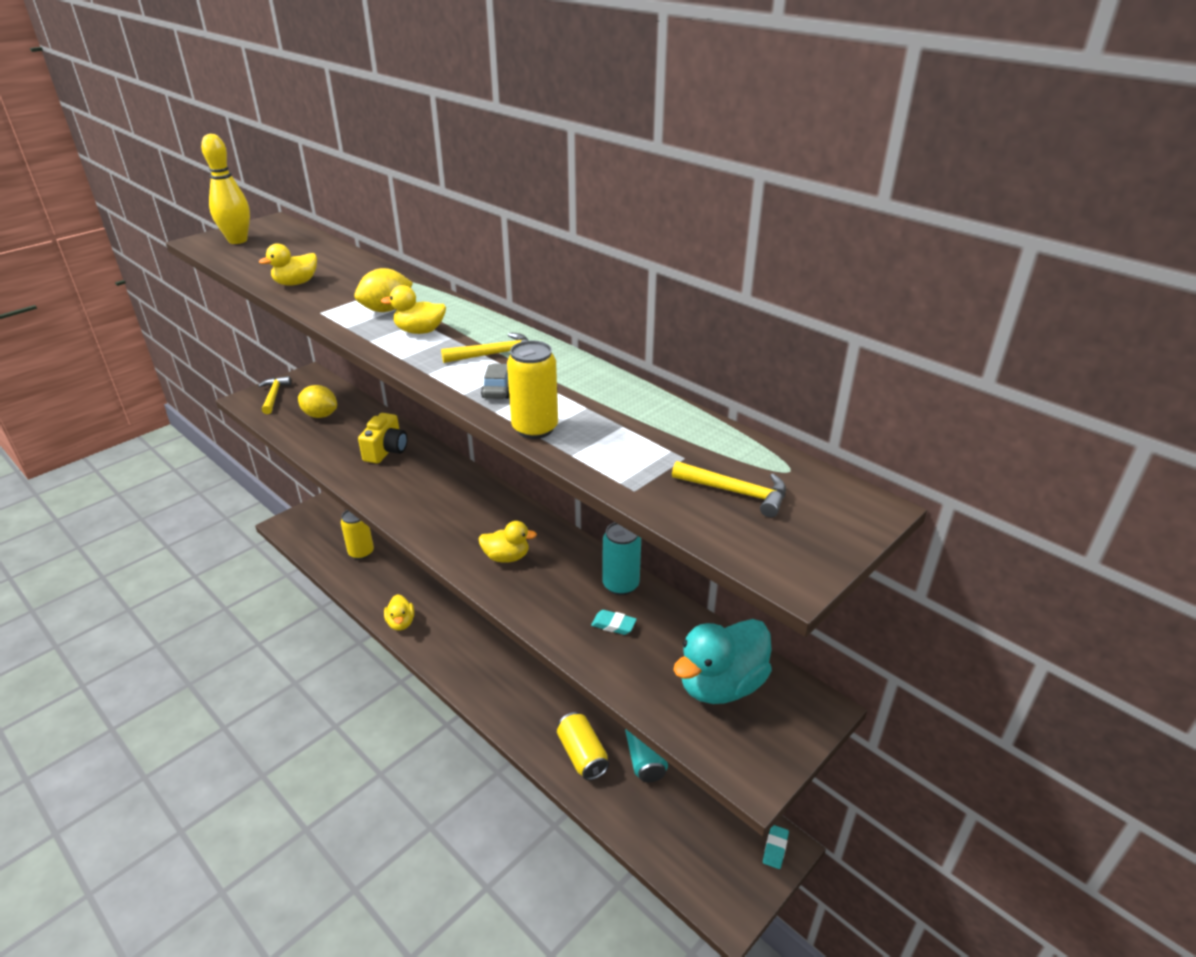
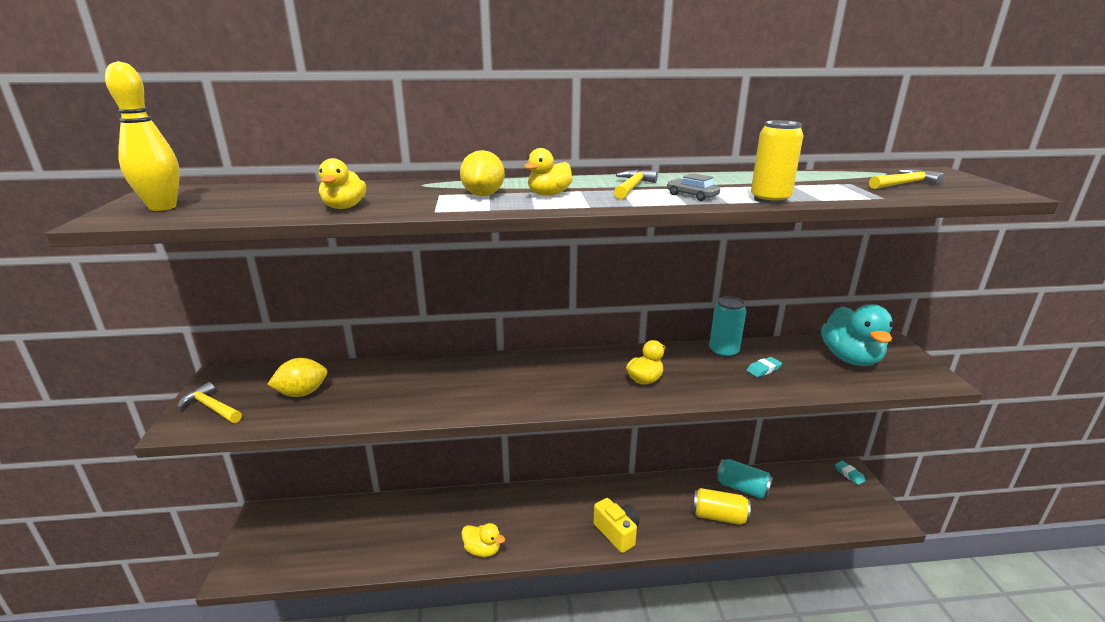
camera: 50 degrees left, 10 degrees down
yellow can [341,510,374,560] -> none
yellow camera [358,413,408,464] -> yellow camera moved to [593,498,639,553]

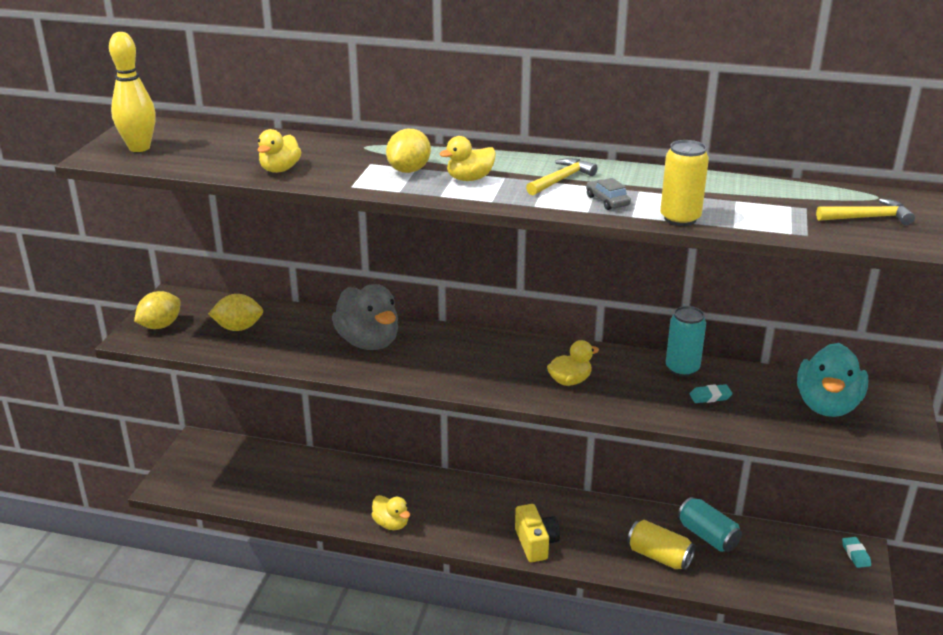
camera: 20 degrees right, 5 degrees up
yellow hammer [177,382,242,423] -> yellow lemon [134,291,181,329]
none -> grey duck [332,284,398,350]

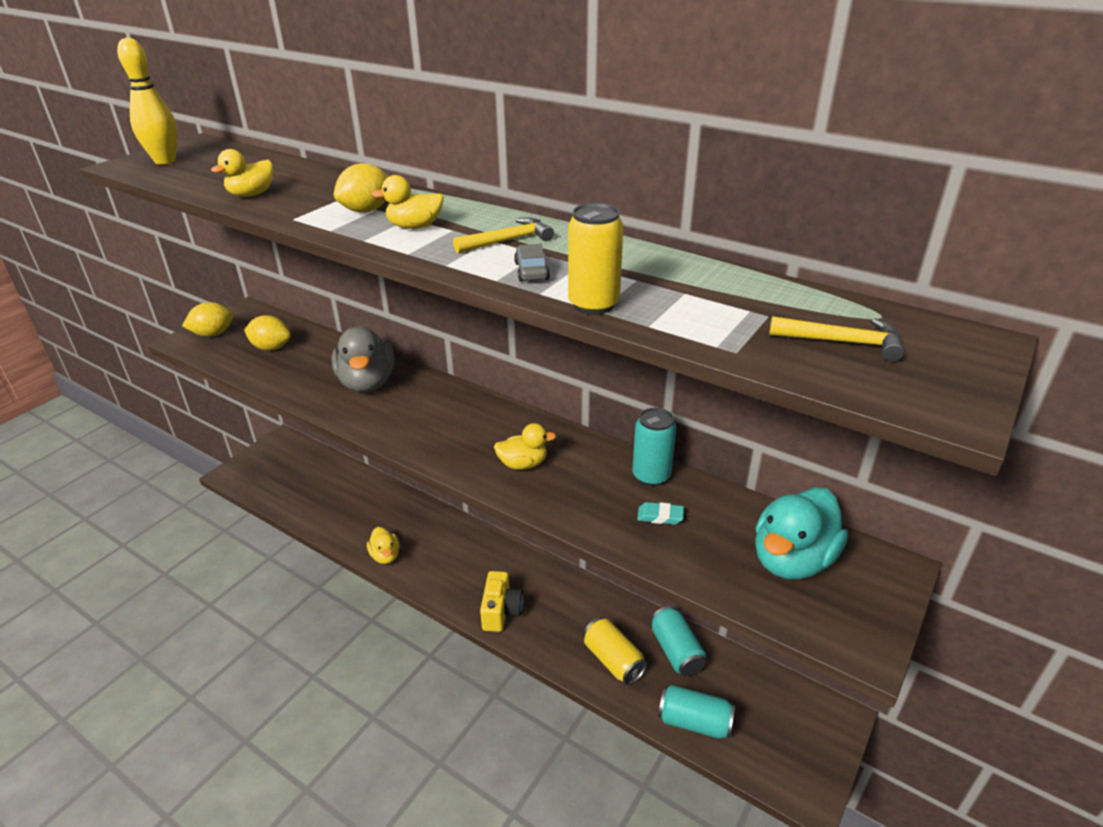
camera: 20 degrees right, 5 degrees up
turquoise eraser [842,537,871,568] -> none
none -> turquoise can [658,685,735,739]

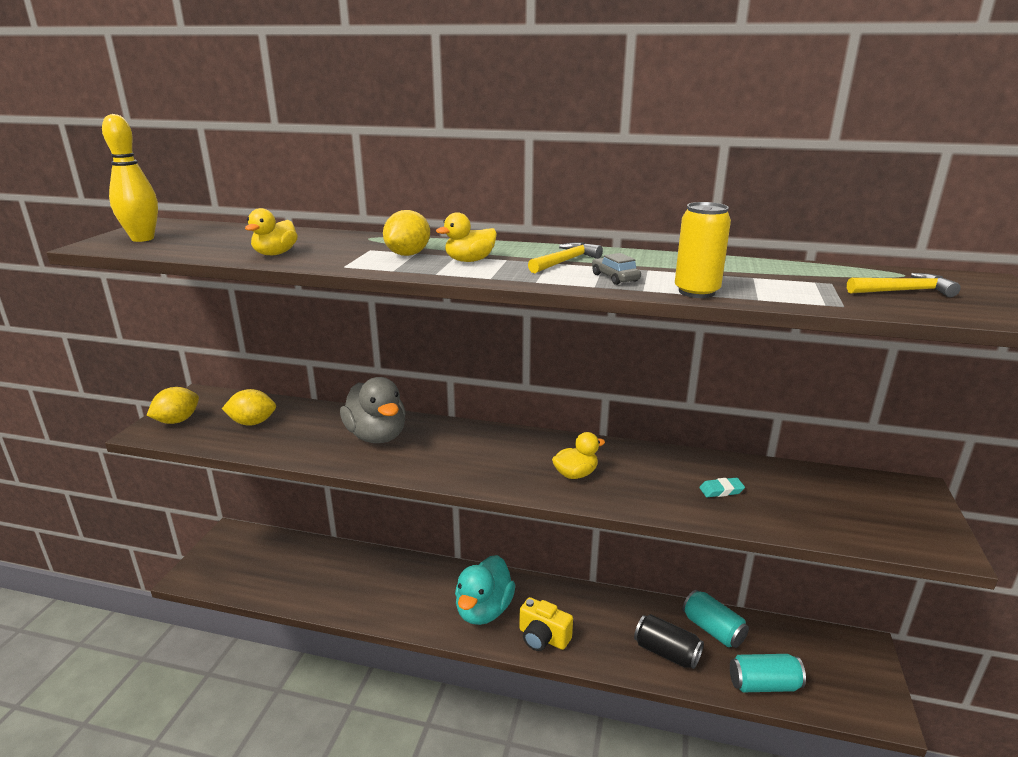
camera: 20 degrees left, 10 degrees down
yellow duck [367,527,400,564] -> none
yellow camera [480,571,523,632] -> yellow camera turned 135 degrees clockwise [519,597,573,651]
yellow can [583,618,647,685] -> black can [634,614,704,669]
turquoise can [632,408,676,486] -> none
turquoise duck [755,487,848,580] -> turquoise duck moved to [455,555,515,625]

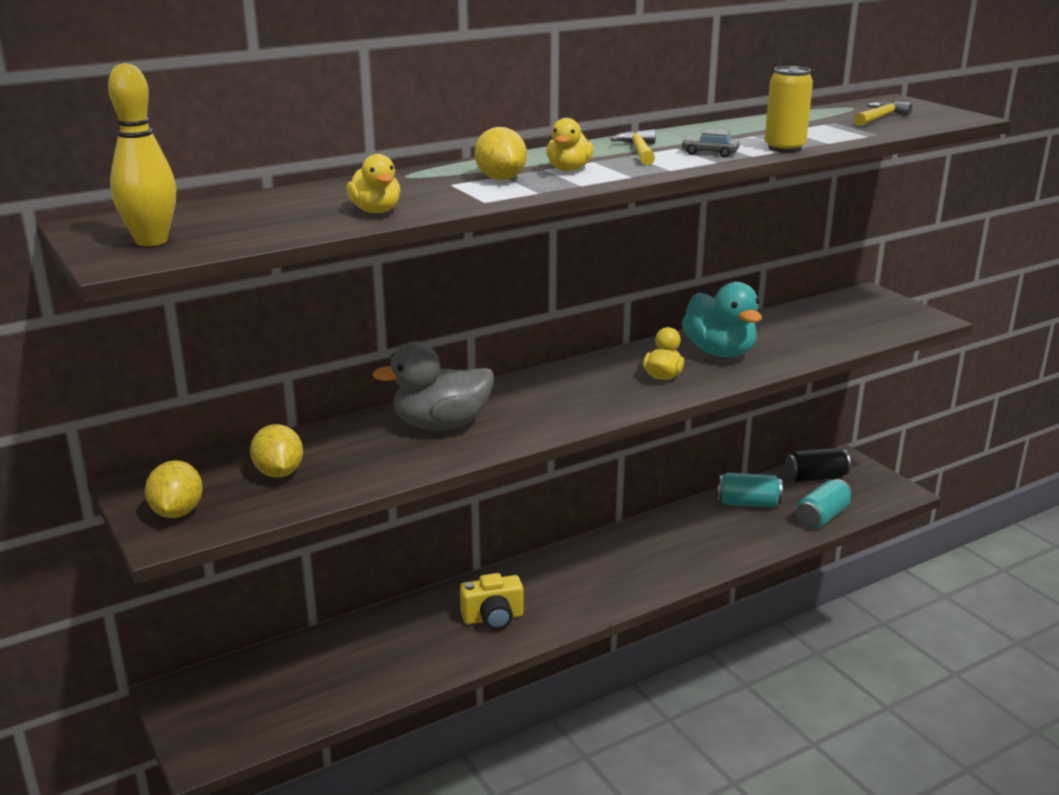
camera: 45 degrees left, 0 degrees up
yellow lemon [222,389,276,426] -> yellow lemon turned 60 degrees counterclockwise [250,424,303,478]
grey duck [340,377,406,443] -> grey duck turned 150 degrees clockwise [373,341,494,430]
turquoise duck [455,555,515,625] -> turquoise duck moved to [682,282,762,357]
yellow camera [519,597,573,651] -> yellow camera moved to [460,573,524,630]
black can [634,614,704,669] -> black can moved to [785,447,851,482]
turquoise eraser [699,478,745,497] -> none

